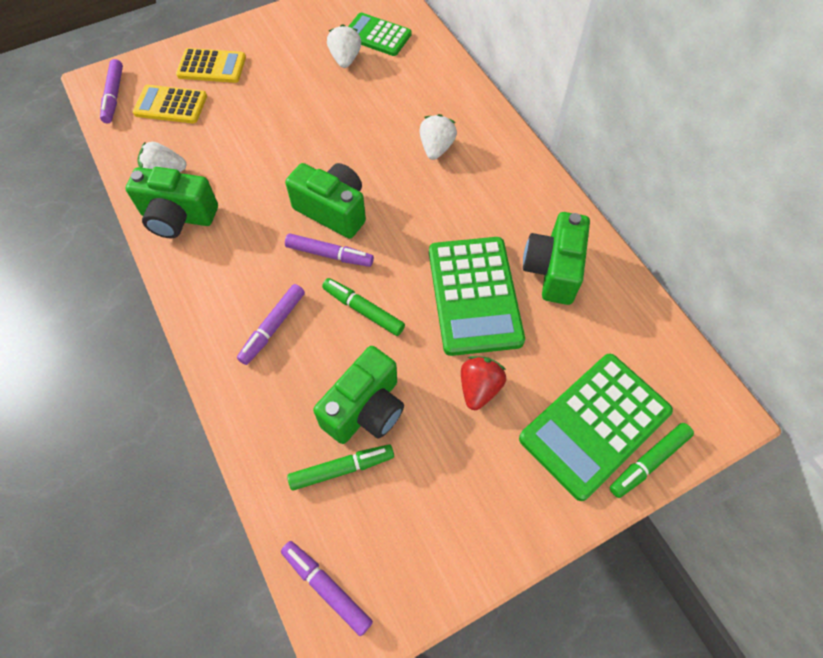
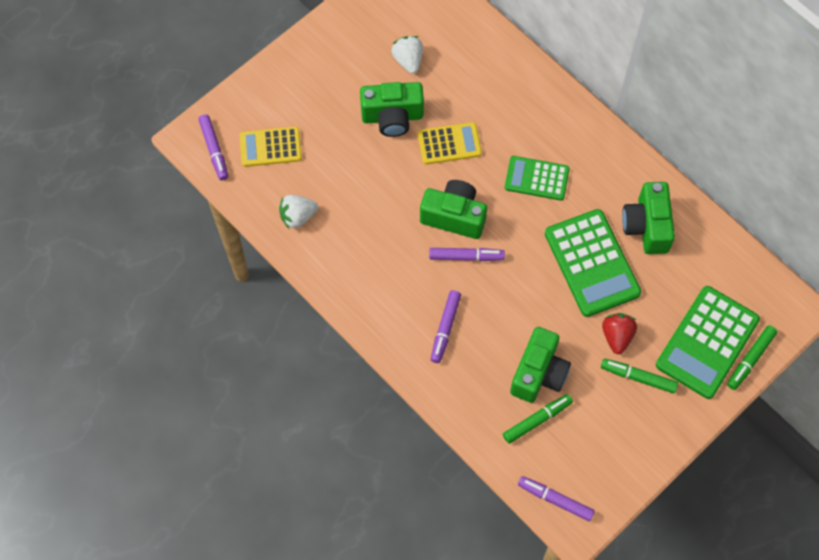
camera: 15 degrees left, 5 degrees up
green camera [125,167,218,238] -> green camera moved to [360,82,424,137]
yellow calculator [176,48,246,83] -> yellow calculator moved to [418,122,482,165]
green marker [322,278,405,336] -> green marker moved to [601,359,678,393]
green calculator [348,13,412,56] -> green calculator moved to [505,156,570,201]
white strawberry [420,114,457,160] -> none

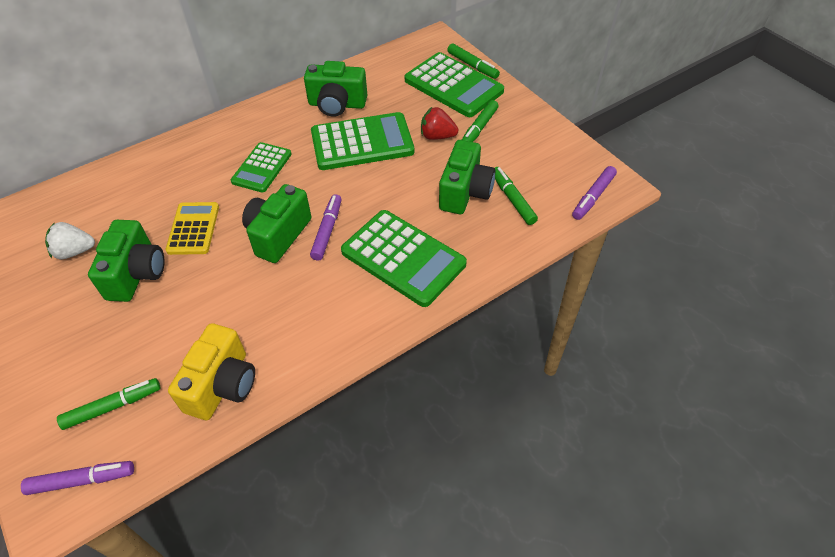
camera: 80 degrees left, 15 degrees down
yellow calculator [240,127,302,167] -> green marker [57,378,161,430]
white strawberry [279,195,318,228] -> yellow camera [168,323,255,420]
purple marker [431,290,461,363] -> green calculator [341,210,467,307]
green camera [510,327,571,403] -> green camera turned 75 degrees clockwise [439,140,495,214]

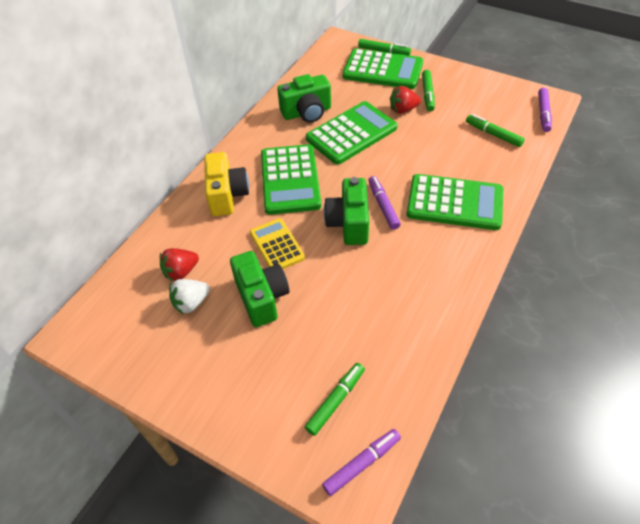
camera: 25 degrees left, 0 degrees up
yellow camera [168,323,255,420] -> yellow camera moved to [204,152,249,216]
green calculator [231,142,292,193] -> green calculator [261,144,321,215], size x1.64
green camera [439,140,495,214] -> none
none -> red strawberry [160,248,199,282]

